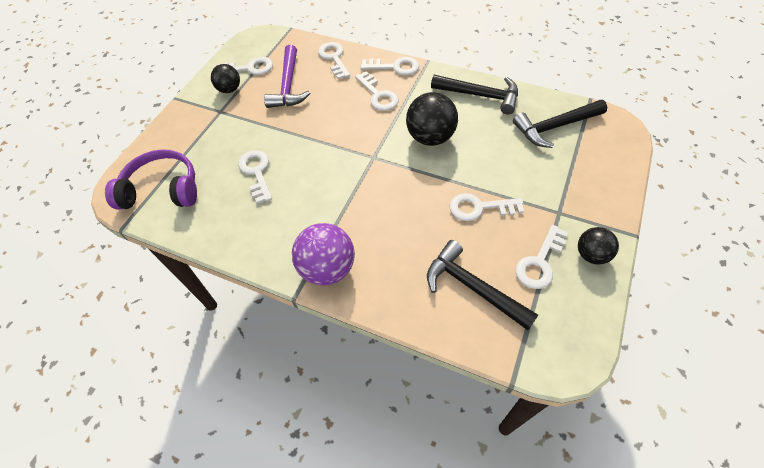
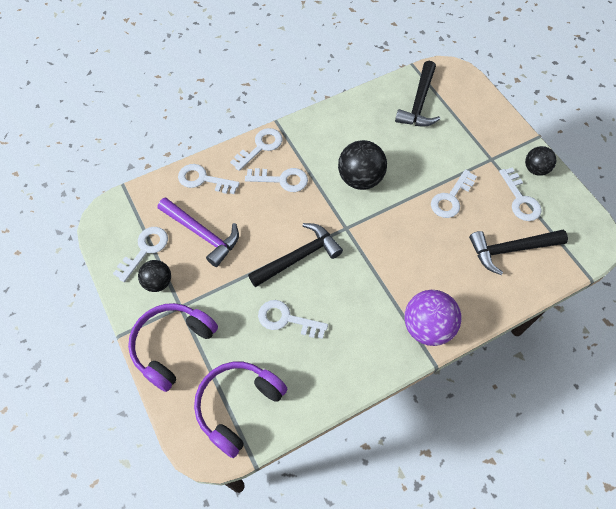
camera: 55 degrees left, 5 degrees up
black hammer [431,75,518,114] -> black hammer moved to [248,223,343,287]
none -> purple headphones [128,303,218,392]

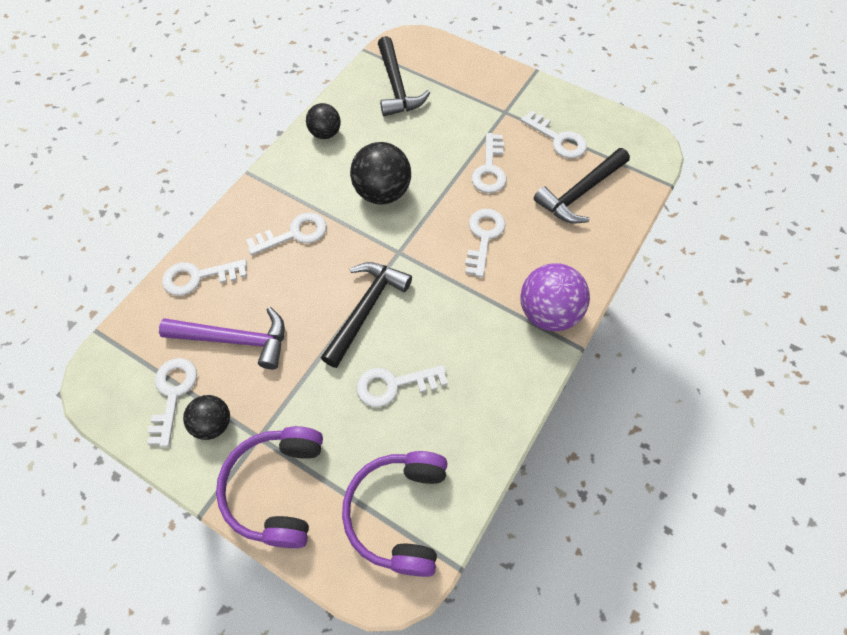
camera: 30 degrees left, 0 degrees up
white key [230,128,282,171] -> white key moved to [465,209,505,277]
black ball [525,146,556,176] -> black ball moved to [306,103,341,139]

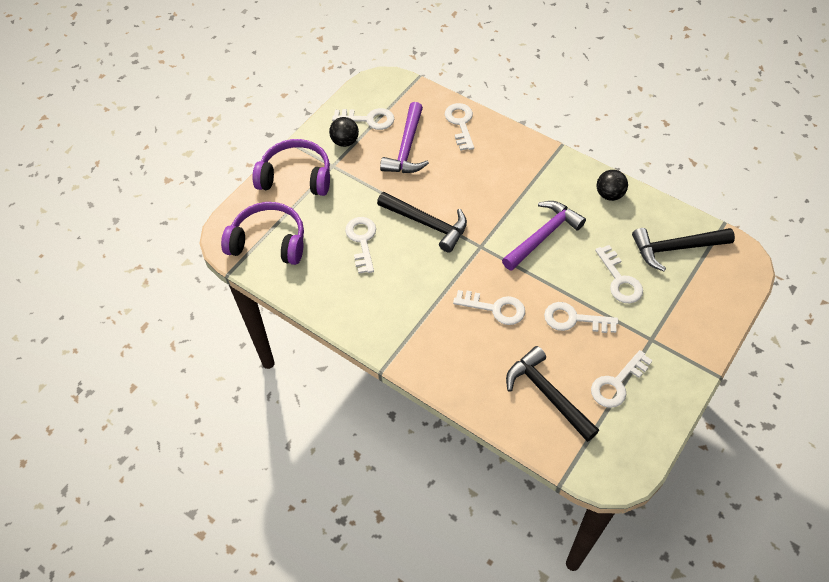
camera: 95 degrees right, 5 degrees down
white key [246,212,327,255] -> white key moved to [595,245,643,303]
black ball [350,142,411,205] -> purple hammer [502,201,586,271]
purple ball [520,263,590,331] -> none

